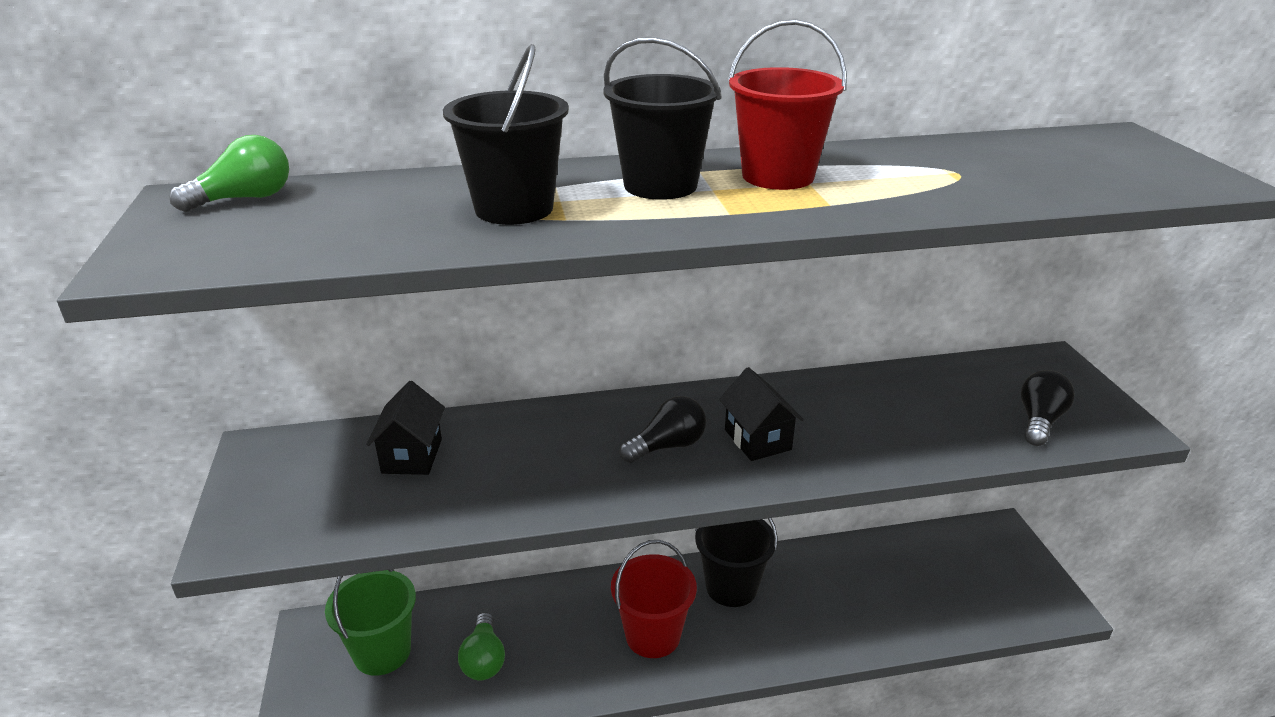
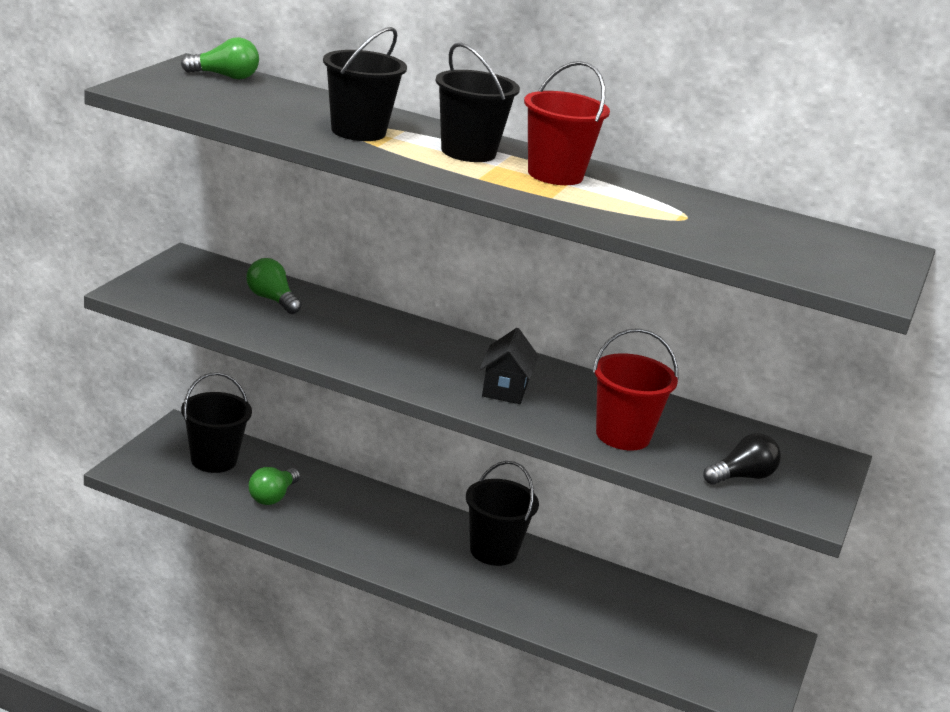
camera: 30 degrees right, 5 degrees down
green bucket [325,569,416,676] -> black bucket [181,372,252,473]
black house [366,381,445,475] -> green light bulb [246,258,301,314]
red bucket [611,540,697,658] -> red bucket moved to [593,329,678,450]
black light bulb [619,396,706,463] -> none

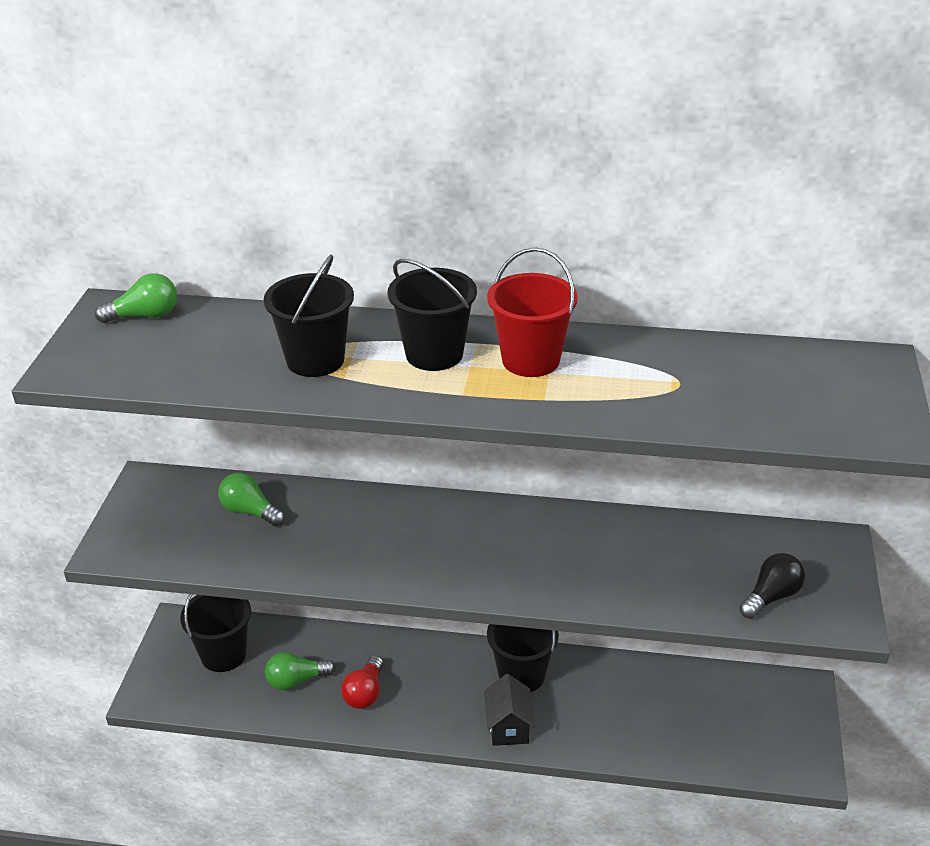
camera: 10 degrees left, 10 degrees up
green light bulb [249,467,300,505] -> green light bulb turned 60 degrees clockwise [265,652,336,690]
black house [480,328,538,404] -> black house moved to [484,674,535,746]
red bucket [593,329,678,450] -> none
none -> red light bulb [341,656,384,709]

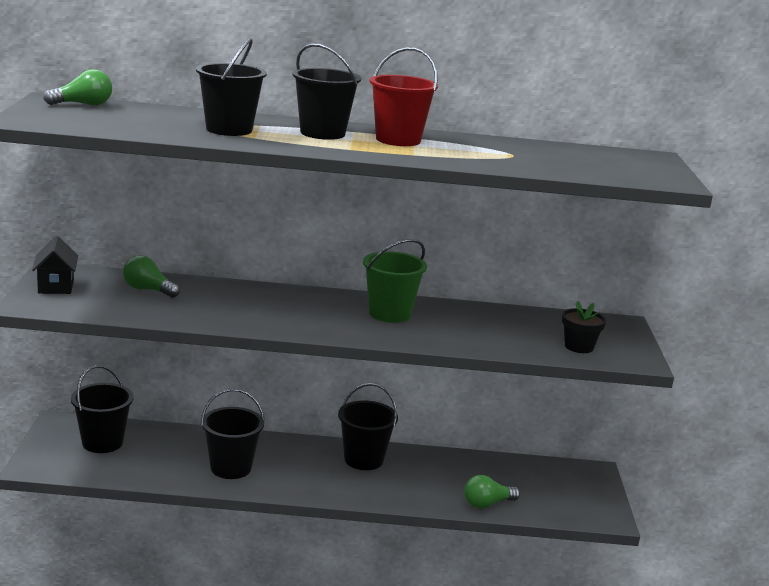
camera: 10 degrees left, 15 degrees down
green light bulb [265,652,336,690] -> green light bulb moved to [464,475,520,509]
red light bulb [341,656,384,709] -> black bucket [201,389,265,479]
black house [484,674,535,746] -> black house moved to [32,236,78,294]
black light bulb [739,553,805,619] -> black flower pot [562,301,606,353]
none -> green bucket [363,239,427,323]

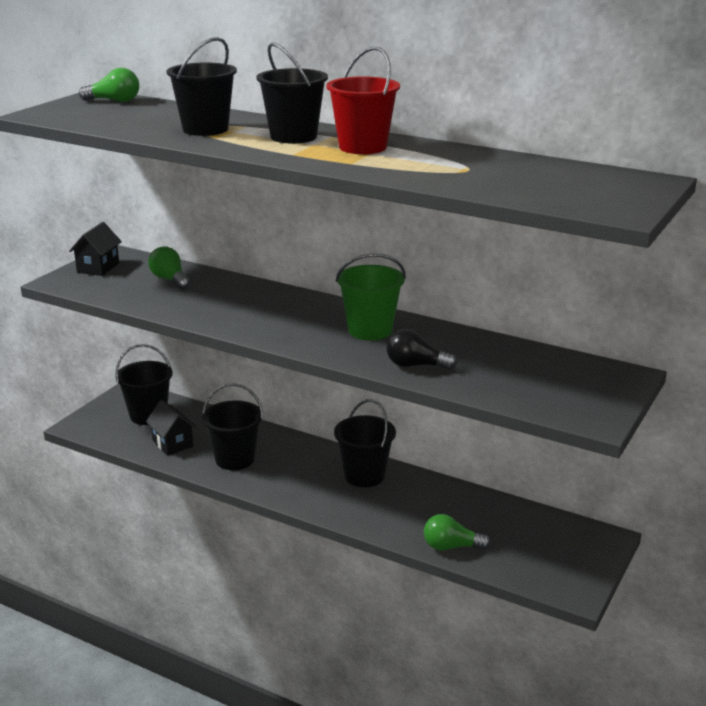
camera: 30 degrees right, 5 degrees up
black flower pot [562,301,606,353] -> none
none -> black house [146,400,196,455]
none -> black light bulb [386,329,457,370]

